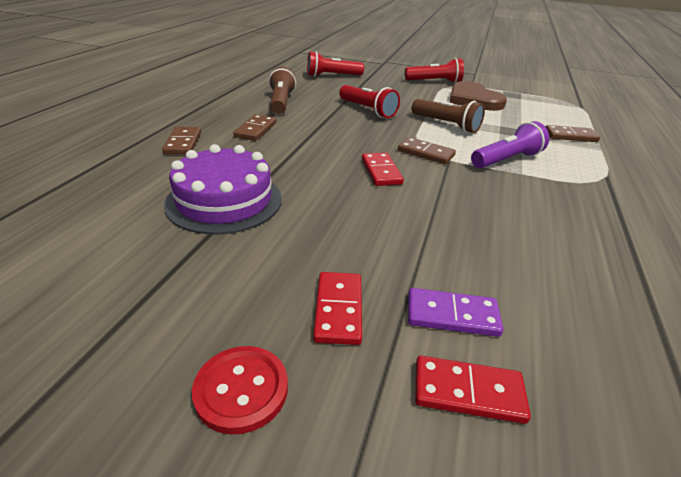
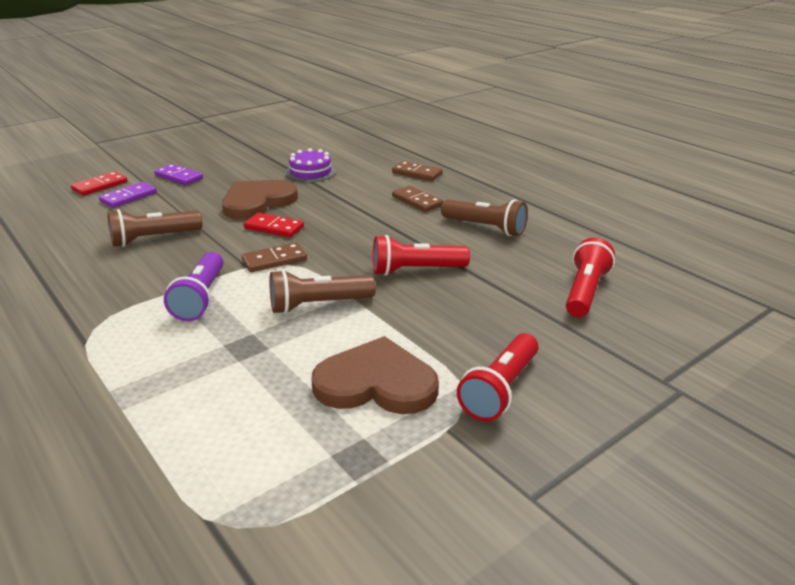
camera: 125 degrees right, 5 degrees down
purple cake [164,144,282,234] -> purple cake [285,148,336,182], size x0.63
red button [192,346,288,434] -> none
red domino [313,272,362,345] -> purple domino [154,164,203,185]
brown domino [545,125,600,142] -> none
none -> brown flashlight [107,209,202,247]
none -> brown heart [222,180,298,219]

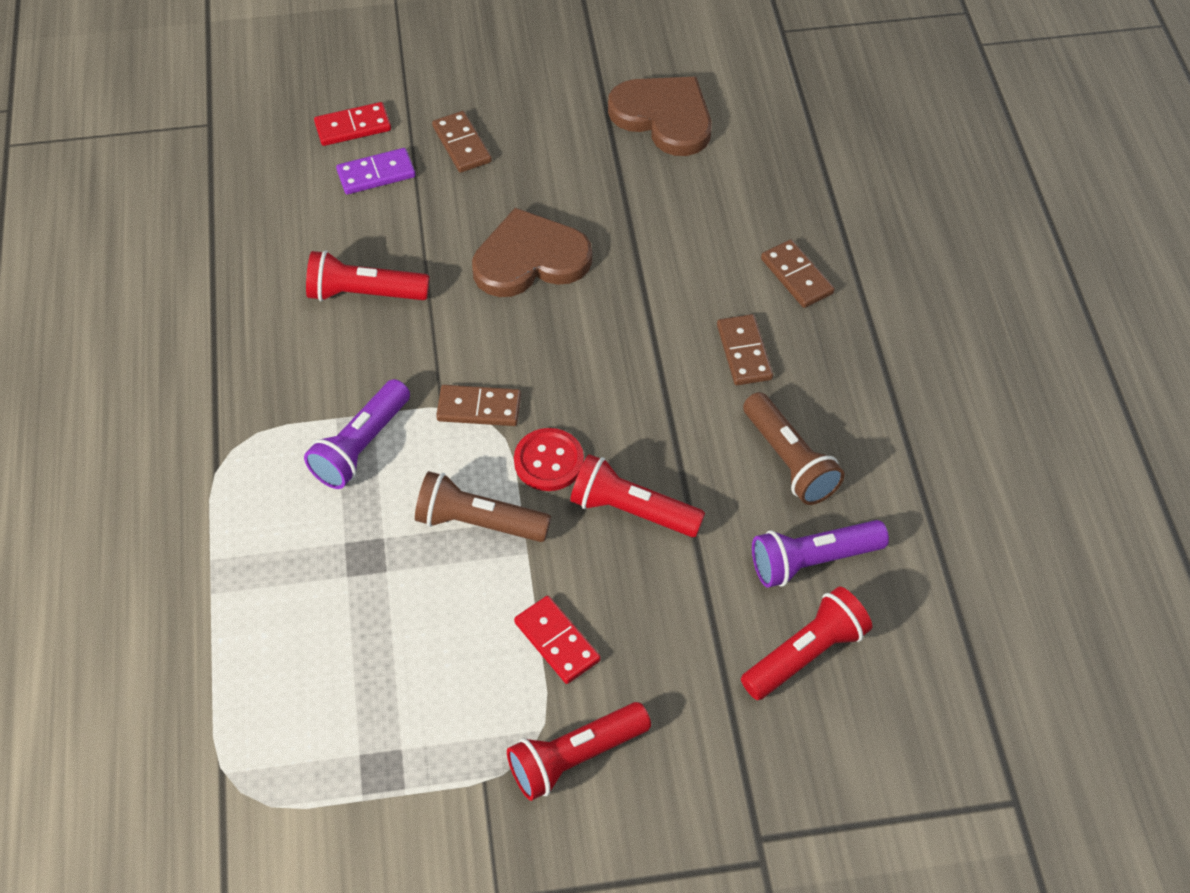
camera: 30 degrees right, 25 degrees up
brown flashlight [107,209,202,247] -> red flashlight [306,250,429,301]
purple domino [154,164,203,185] -> brown domino [432,111,492,173]
red domino [244,213,304,237] -> red domino moved to [514,596,601,684]
purple cake [285,148,336,182] -> none
brown heart [311,336,439,414] -> brown heart moved to [608,77,712,156]
none -> red button [514,428,584,491]
none -> purple flashlight [752,520,889,588]

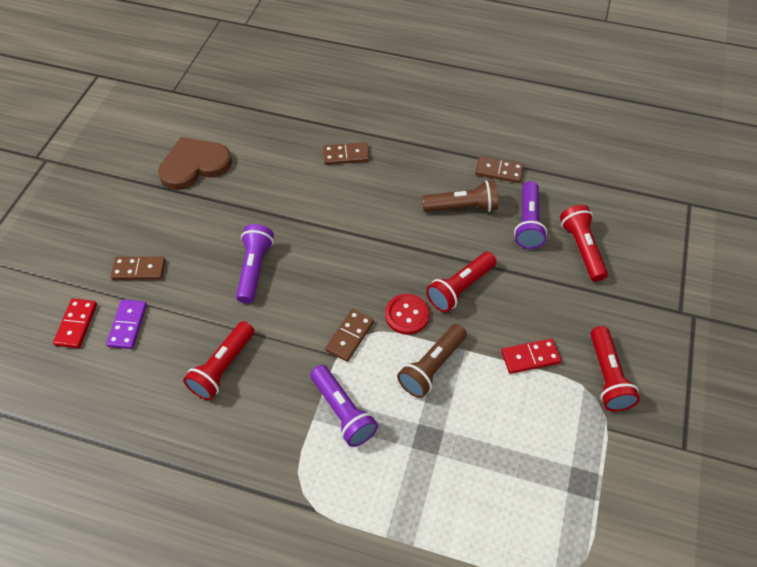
camera: 65 degrees left, 0 degrees up
brown heart [472,208,592,297] -> purple flashlight [236,224,274,304]
brown domino [717,314,773,385] -> brown domino moved to [475,156,524,183]

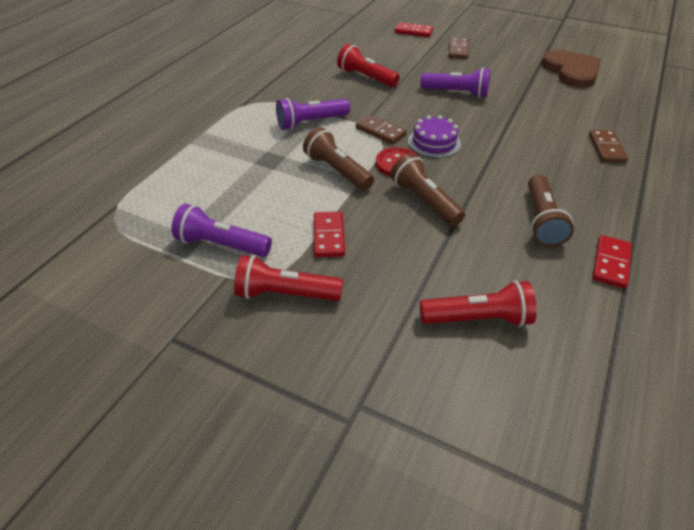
camera: 100 degrees right, 10 degrees down
purple domino [106,300,147,349] -> none
red flashlight [426,252,497,312] -> brown flashlight [390,153,465,227]
brown domino [475,156,524,183] -> red domino [592,235,632,289]
purple flashlight [514,181,547,249] -> purple flashlight moved to [171,204,272,257]
none -> purple cake [408,115,461,158]

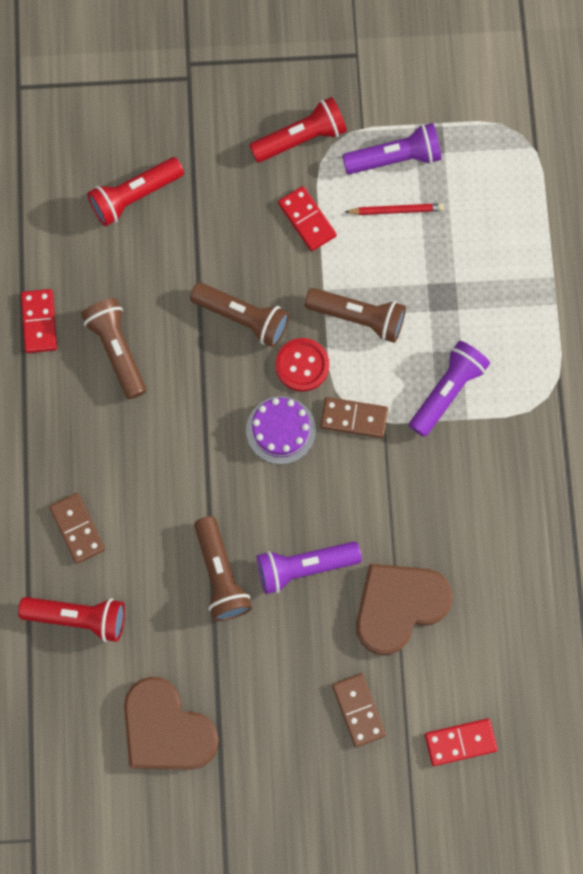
camera: 150 degrees right, 30 degrees up
red flashlight [337,44,400,87] -> red flashlight moved to [18,597,125,642]
none -> brown flashlight [194,516,252,621]
none -> red pencil [345,203,444,215]
none -> brown heart [356,564,453,655]

